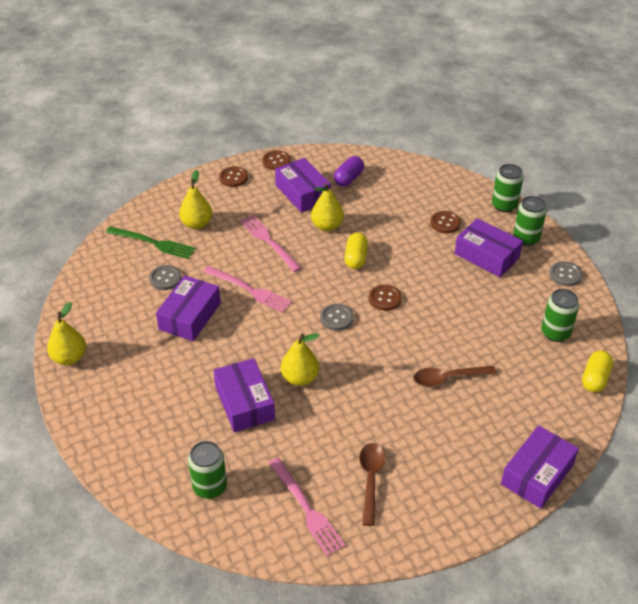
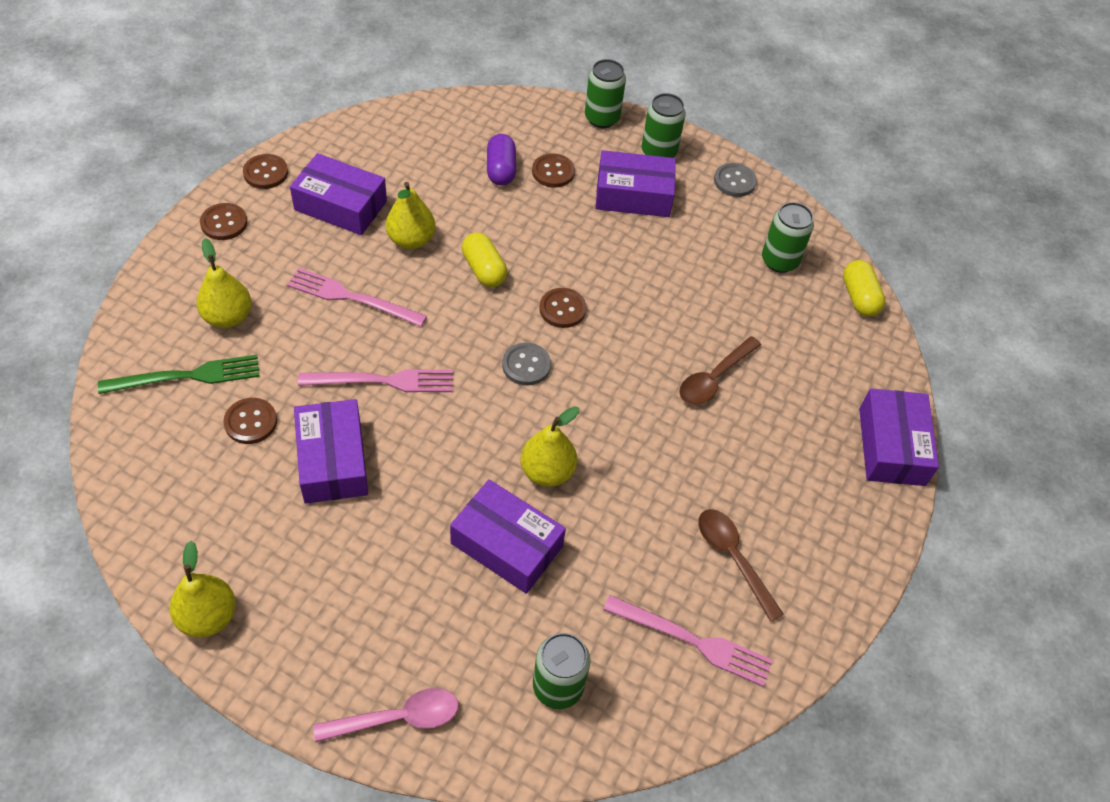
camera: 40 degrees left, 10 degrees up
grey button [149,265,182,290] -> brown button [223,398,277,444]
purple capsule [334,156,364,187] -> purple capsule moved to [487,134,516,185]
none -> pink spoon [313,688,459,742]

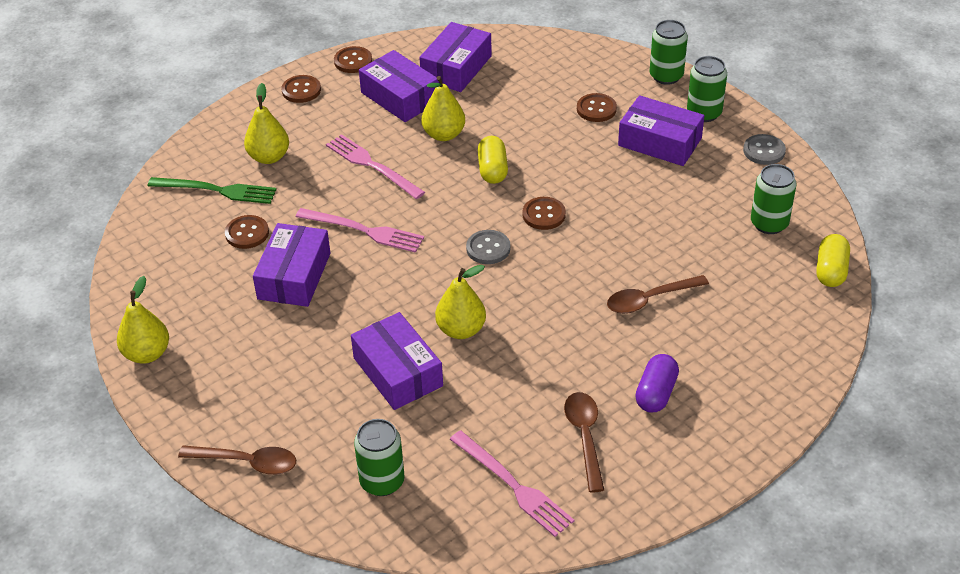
camera: 30 degrees right, 10 degrees down
pink spoon [313,688,459,742] -> brown spoon [178,445,296,475]
purple capsule [487,134,516,185] -> purple capsule moved to [635,354,679,413]
purple box [859,388,939,486] -> purple box moved to [419,22,492,92]

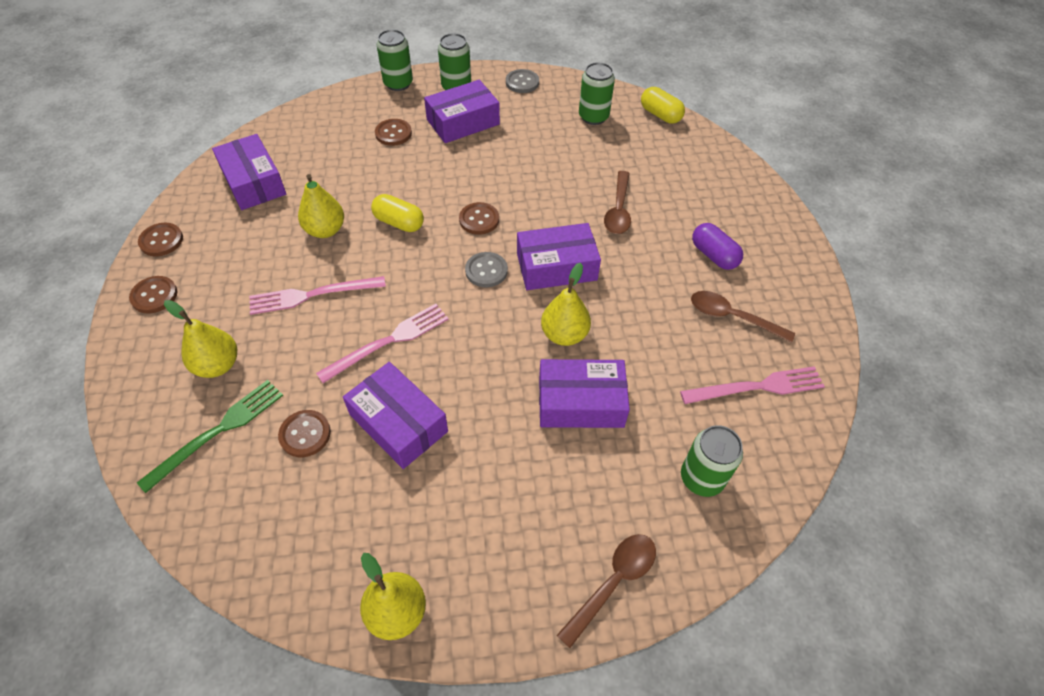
camera: 60 degrees left, 10 degrees up
purple box [359,50,439,122] -> purple box moved to [517,223,601,290]

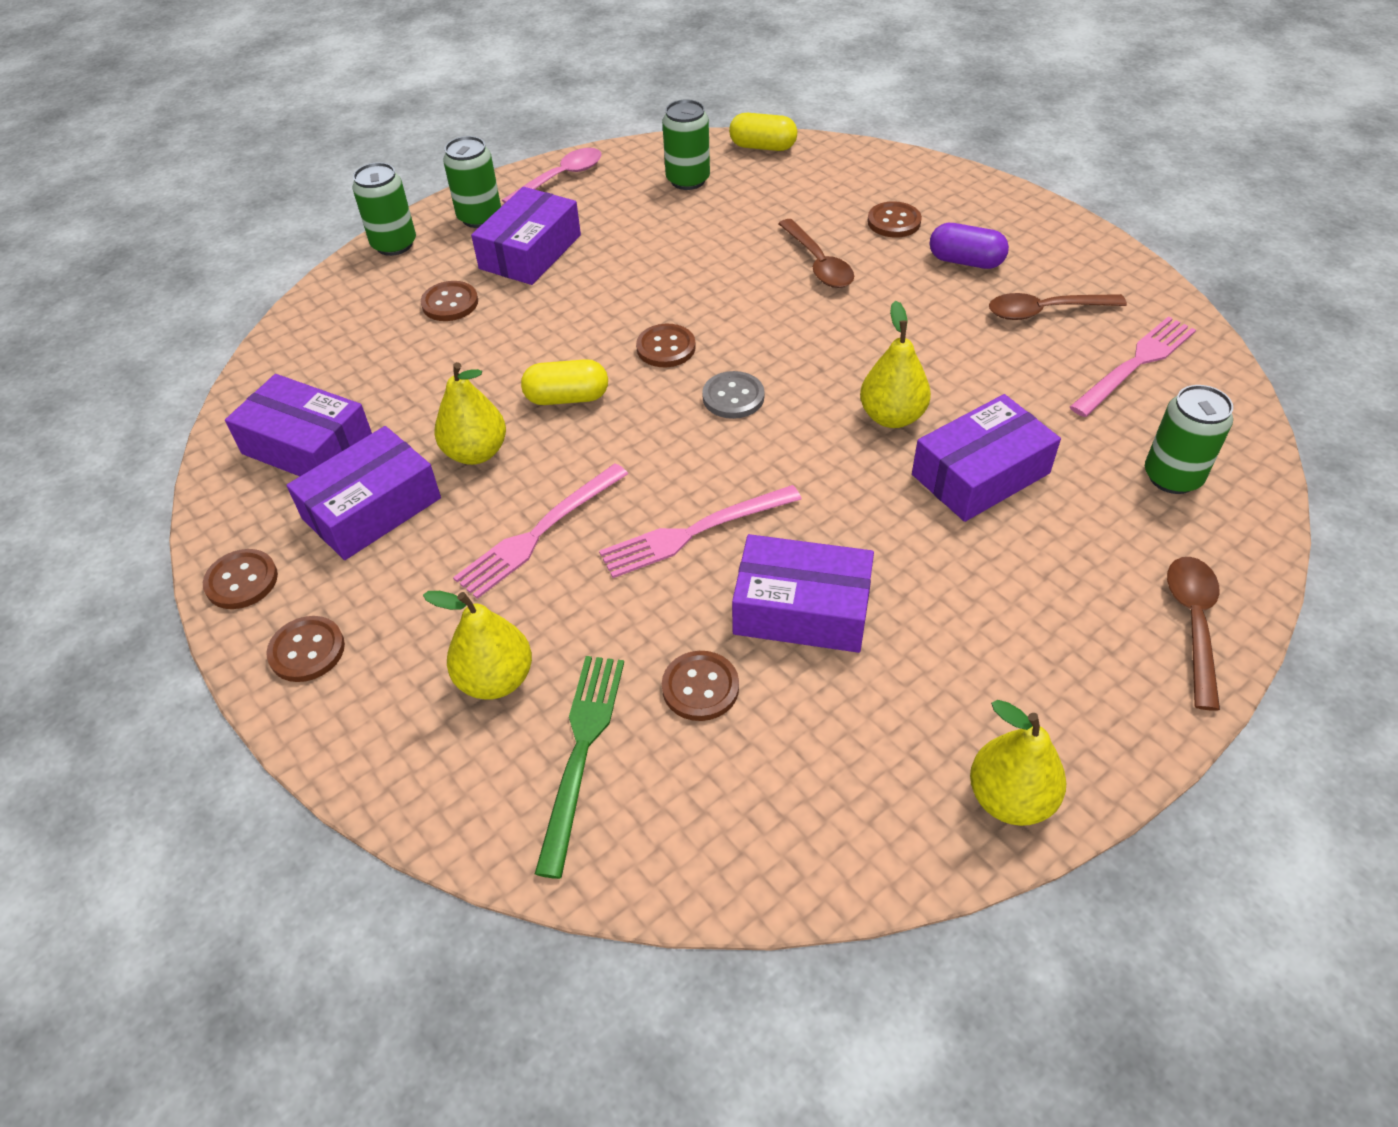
camera: 30 degrees left, 5 degrees down
pink fork [316,304,449,383] -> pink fork turned 135 degrees counterclockwise [599,485,802,578]
grey button [506,69,539,93] -> pink spoon [502,148,602,204]
purple box [517,223,601,290] -> purple box moved to [286,426,441,560]
none -> brown button [867,201,922,238]

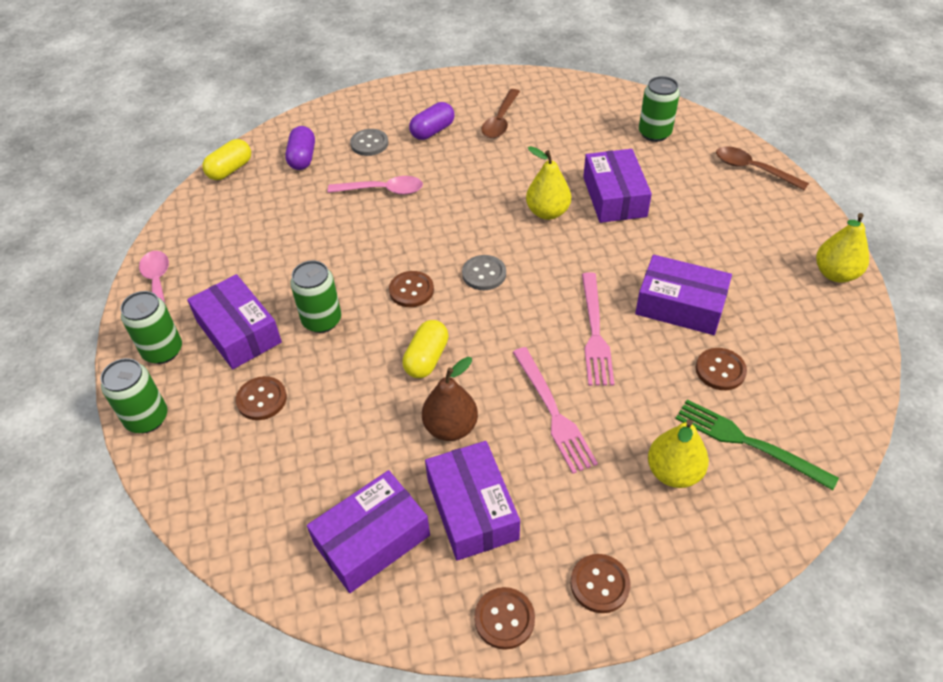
camera: 65 degrees left, 0 degrees up
yellow pear [435,362,506,465] -> brown pear [422,357,478,441]
green can [662,99,710,190] -> green can moved to [290,261,341,333]
purple box [732,534,874,653] -> purple box turned 75 degrees clockwise [635,255,732,335]
brown spoon [778,219,854,288] -> pink spoon [328,176,423,195]
brown button [867,201,922,238] -> grey button [350,129,388,156]
pink fork [1070,316,1196,417] -> none
none -> purple capsule [285,126,315,170]

